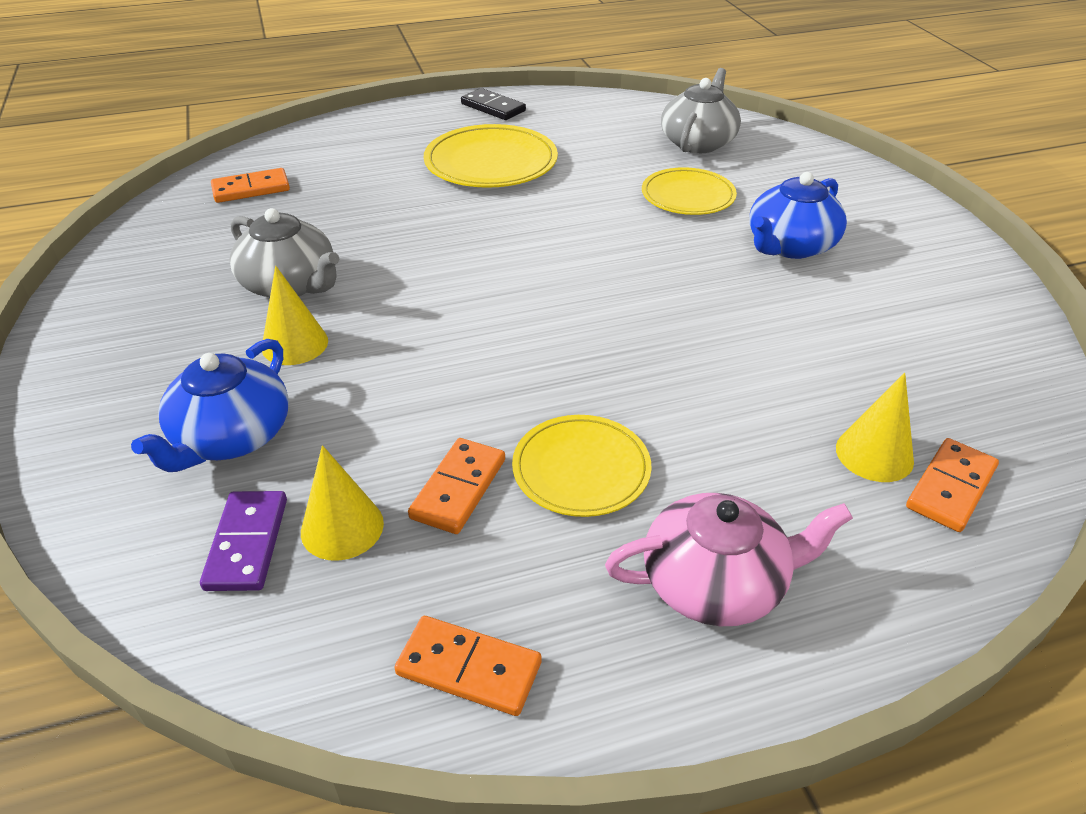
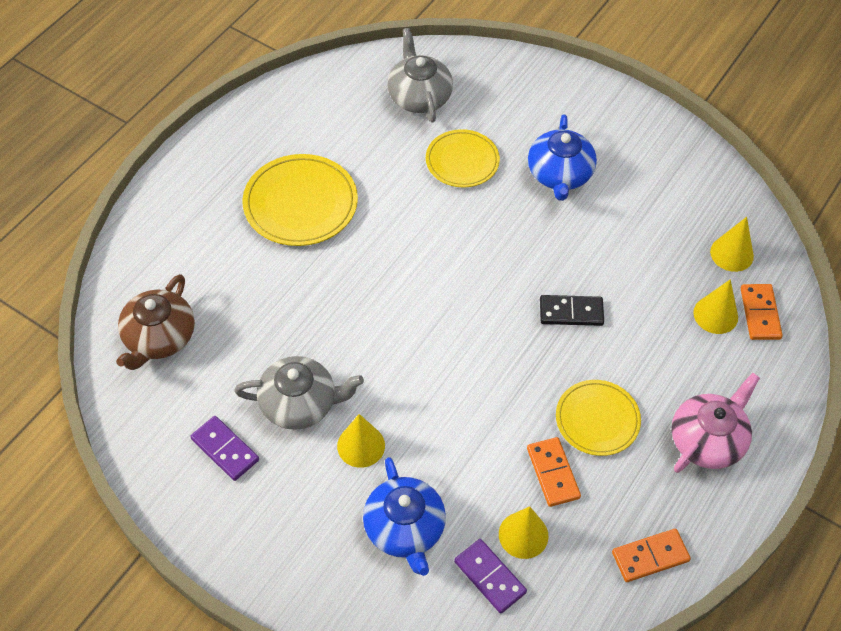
camera: 40 degrees left, 15 degrees up
orange domino [211,168,290,203] -> brown teapot [116,274,195,370]
black domino [461,88,526,120] -> black domino moved to [540,295,604,326]
none -> purple domino [190,416,259,481]
none -> yellow cone [710,217,754,272]

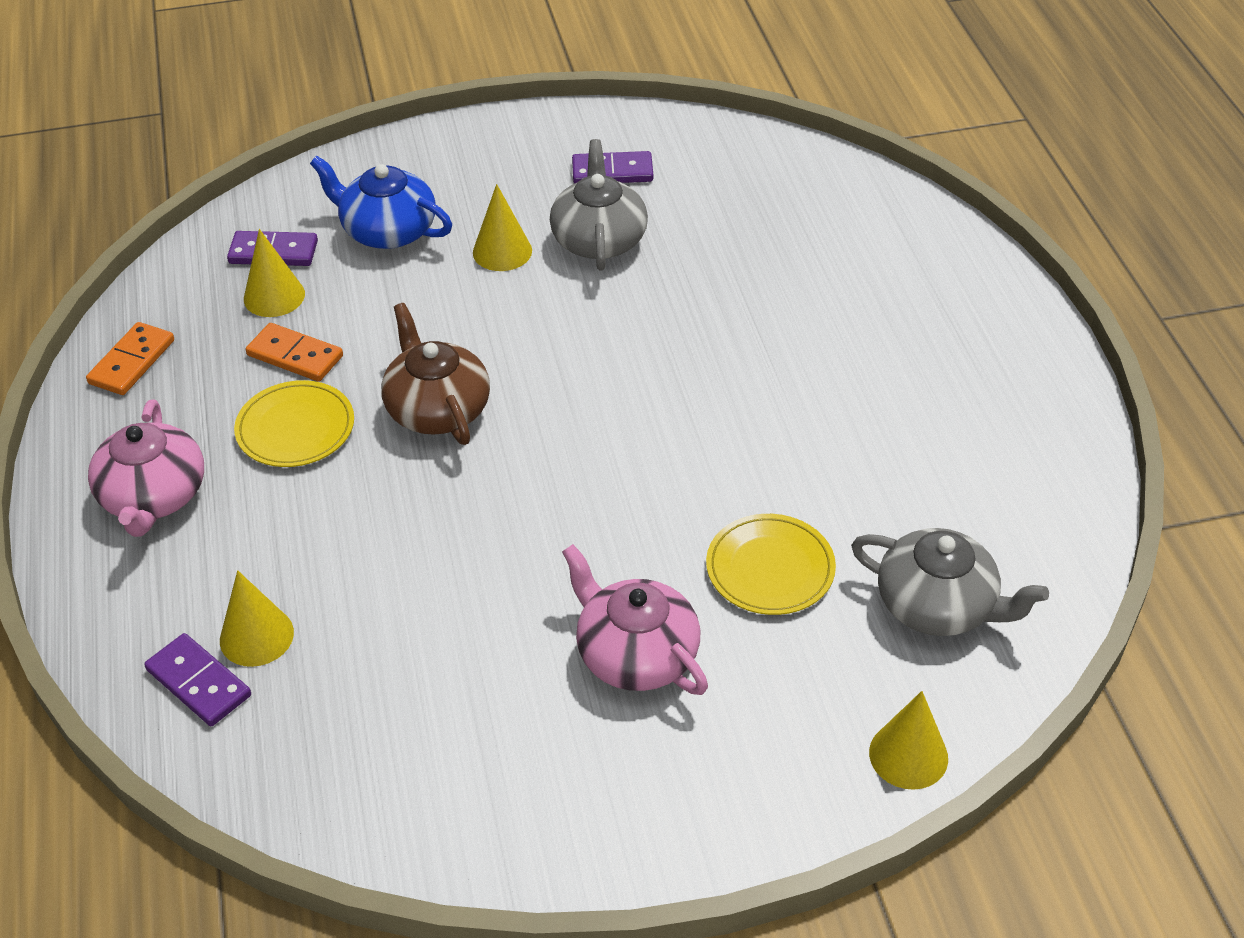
camera: 135 degrees right, 10 degrees down
brown teapot [116,274,195,370] -> brown teapot moved to [381,303,490,445]
grey teapot [234,356,364,430] -> grey teapot turned 135 degrees clockwise [550,139,648,270]
yellow plate [242,154,358,246] -> none
blue teapot [528,114,597,201] -> pink teapot [562,544,708,695]
black domino [540,295,604,326] -> none
yellow cone [710,217,754,272] -> yellow cone moved to [869,691,948,790]
orange domino [741,284,783,340] -> purple domino [144,633,251,726]

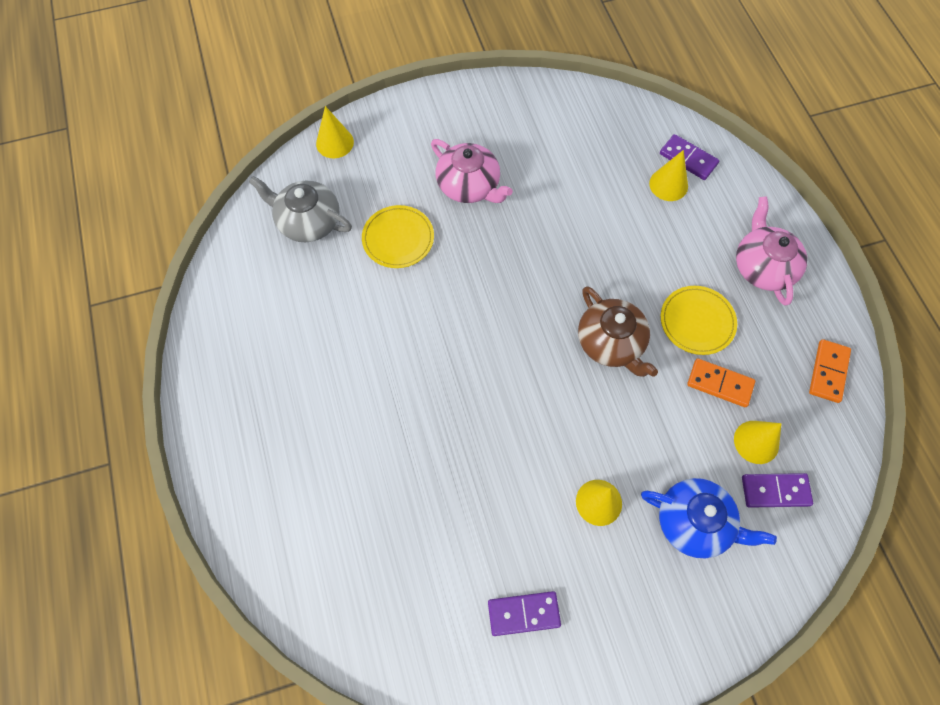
camera: 175 degrees right, 20 degrees up
grey teapot [550,139,648,270] -> none

